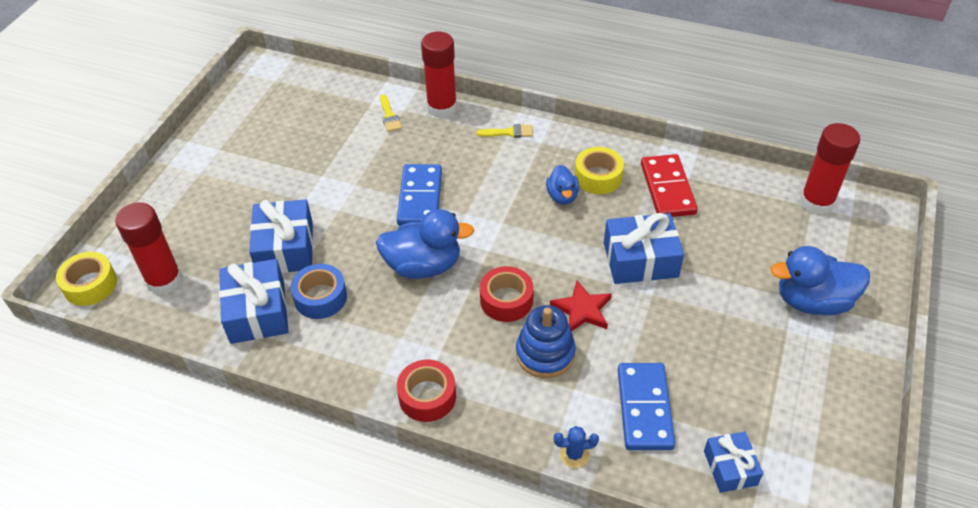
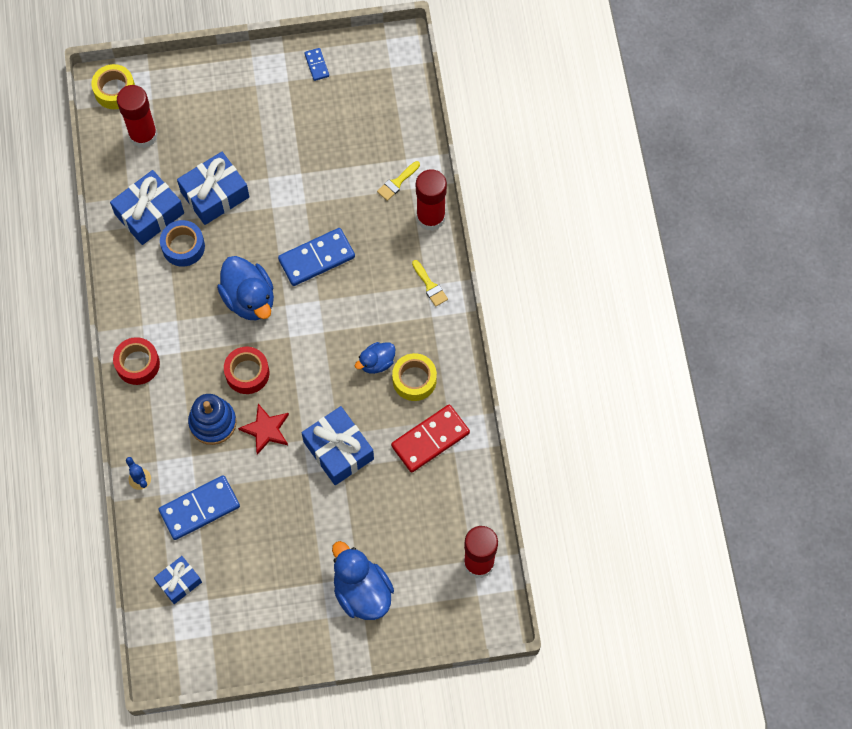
camera: 60 degrees right, 20 degrees up
none -> blue domino [304,48,329,81]

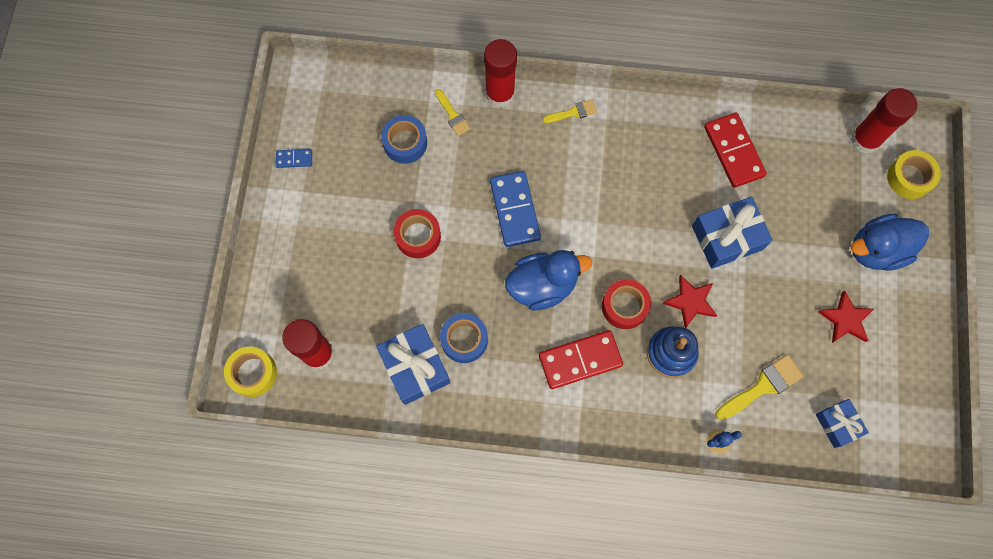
camera: 75 degrees left, 5 degrees up
red tape [113,337,160,385] -> red tape moved to [394,209,441,258]
blue domino [159,475,240,540] -> yellow brush [715,354,804,420]
blue gift [177,152,249,225] -> none
blue duck [355,342,396,374] -> none
yellow tape [392,353,437,401] -> yellow tape moved to [887,150,941,199]
none -> blue tape [381,115,427,164]
none -> red domino [539,330,623,389]
none -> red star [818,290,874,343]

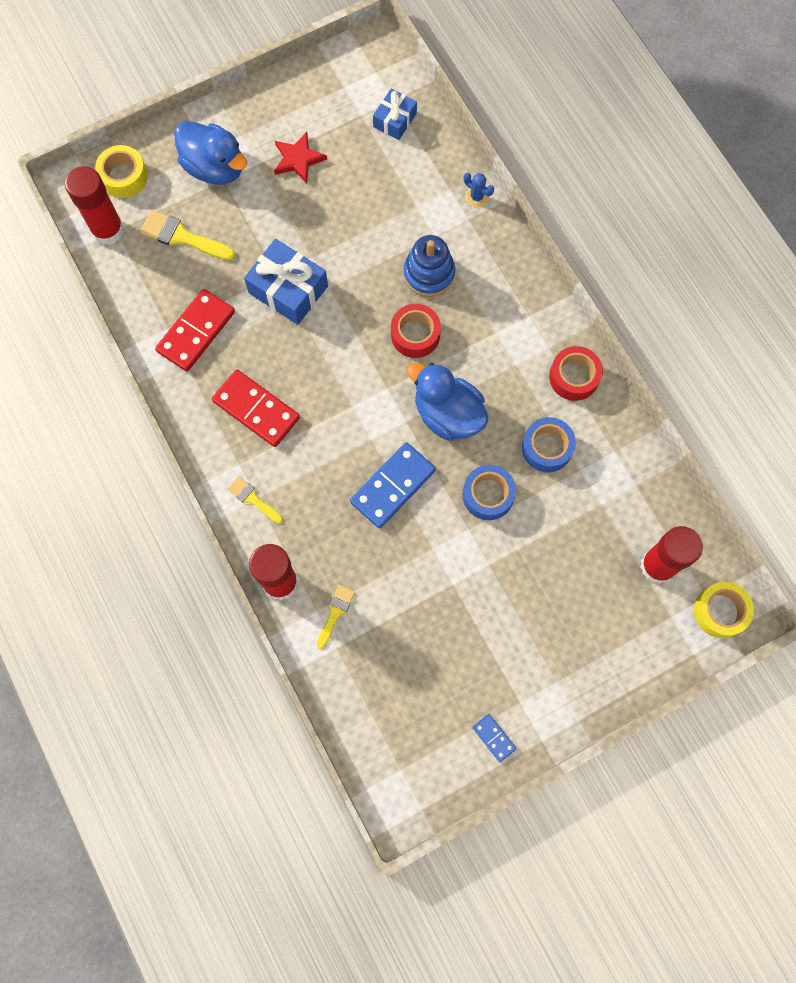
camera: 125 degrees left, 0 degrees up
blue gift [376,324,450,405] -> none
blue tape [381,115,427,164] -> blue tape moved to [463,465,516,520]
red tape [394,209,441,258] -> red tape moved to [549,346,603,401]
red domino [539,330,623,389] -> red domino moved to [212,370,300,447]
red star [662,275,717,328] -> none
yellow brush [715,354,804,420] -> yellow brush moved to [140,210,235,261]

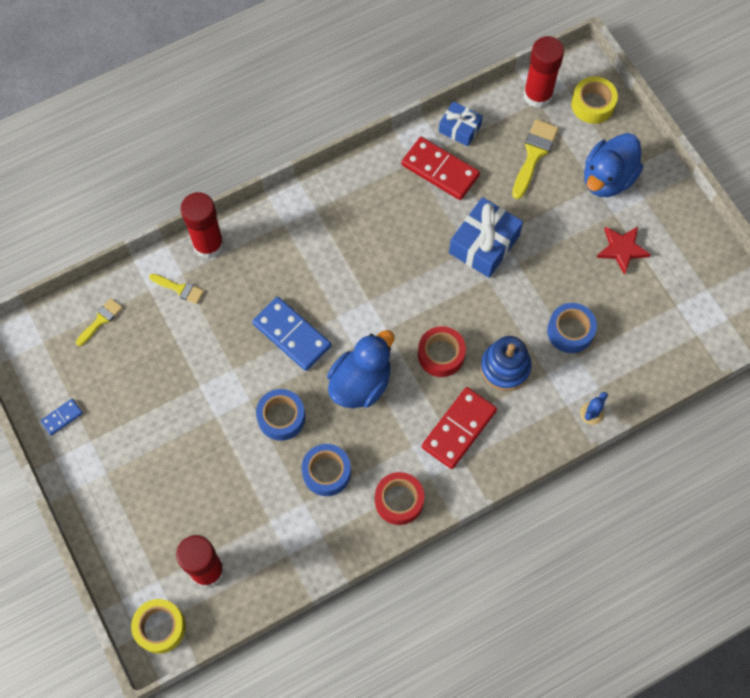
camera: 90 degrees right, 5 degrees down
red domino [212,370,300,447] -> red domino moved to [422,387,497,469]
yellow brush [227,476,283,524] -> yellow brush moved to [76,298,122,346]
blue gift [373,89,417,140] -> blue gift moved to [439,101,483,146]
none -> blue tape [547,303,597,353]

